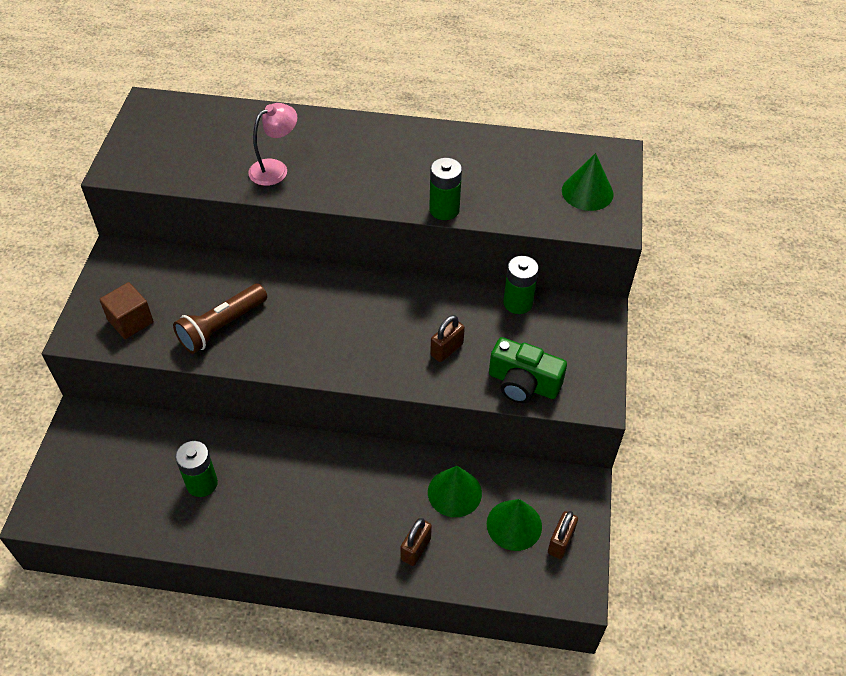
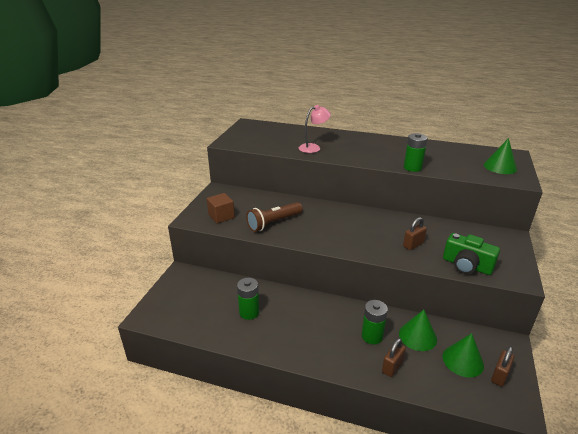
camera: 10 degrees right, 20 degrees down
green battery [503,256,539,314] -> green battery moved to [362,300,388,344]

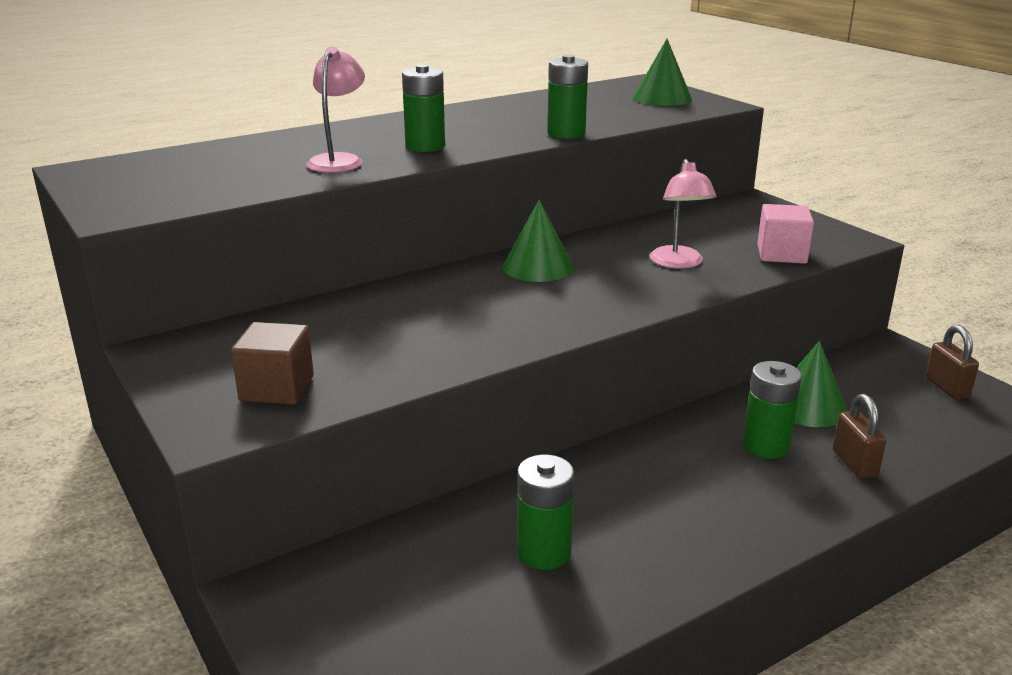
camera: 50 degrees left, 5 degrees down
brown flashlight [246,202,302,232] -> none
brown padlock [403,217,427,250] -> pink lamp [650,159,717,269]
green camera [443,233,500,275] -> pink cube [757,204,814,264]
green cone [443,333,484,378] -> green cone moved to [503,200,574,282]
none -> green battery [402,64,445,152]

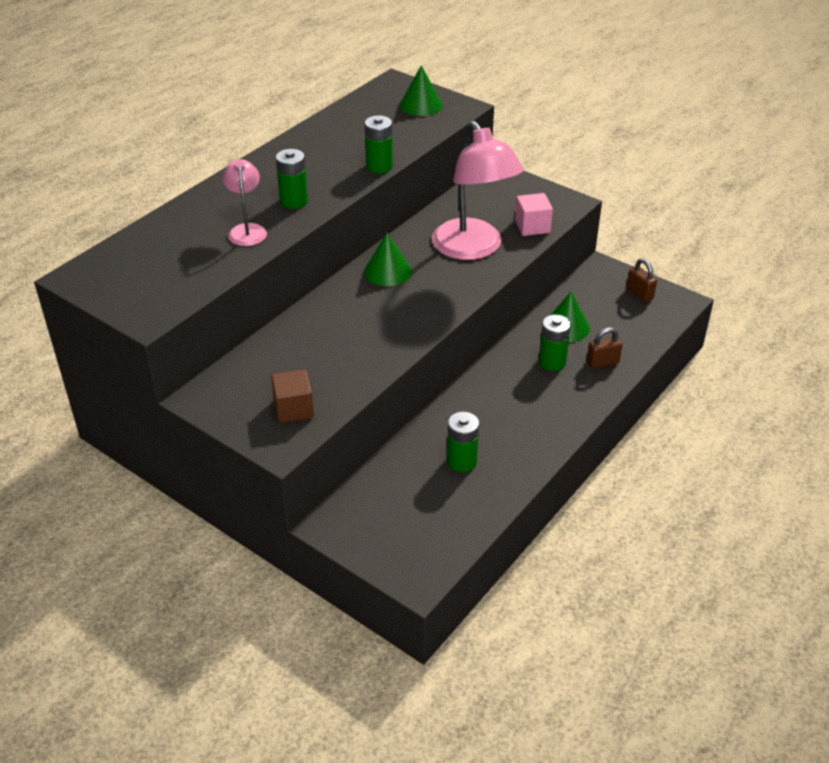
camera: 20 degrees left, 15 degrees up
pink lamp [650,159,717,269] -> pink lamp [432,121,524,260], size x1.99
brown padlock [833,394,886,479] -> brown padlock turned 75 degrees counterclockwise [587,327,622,369]

